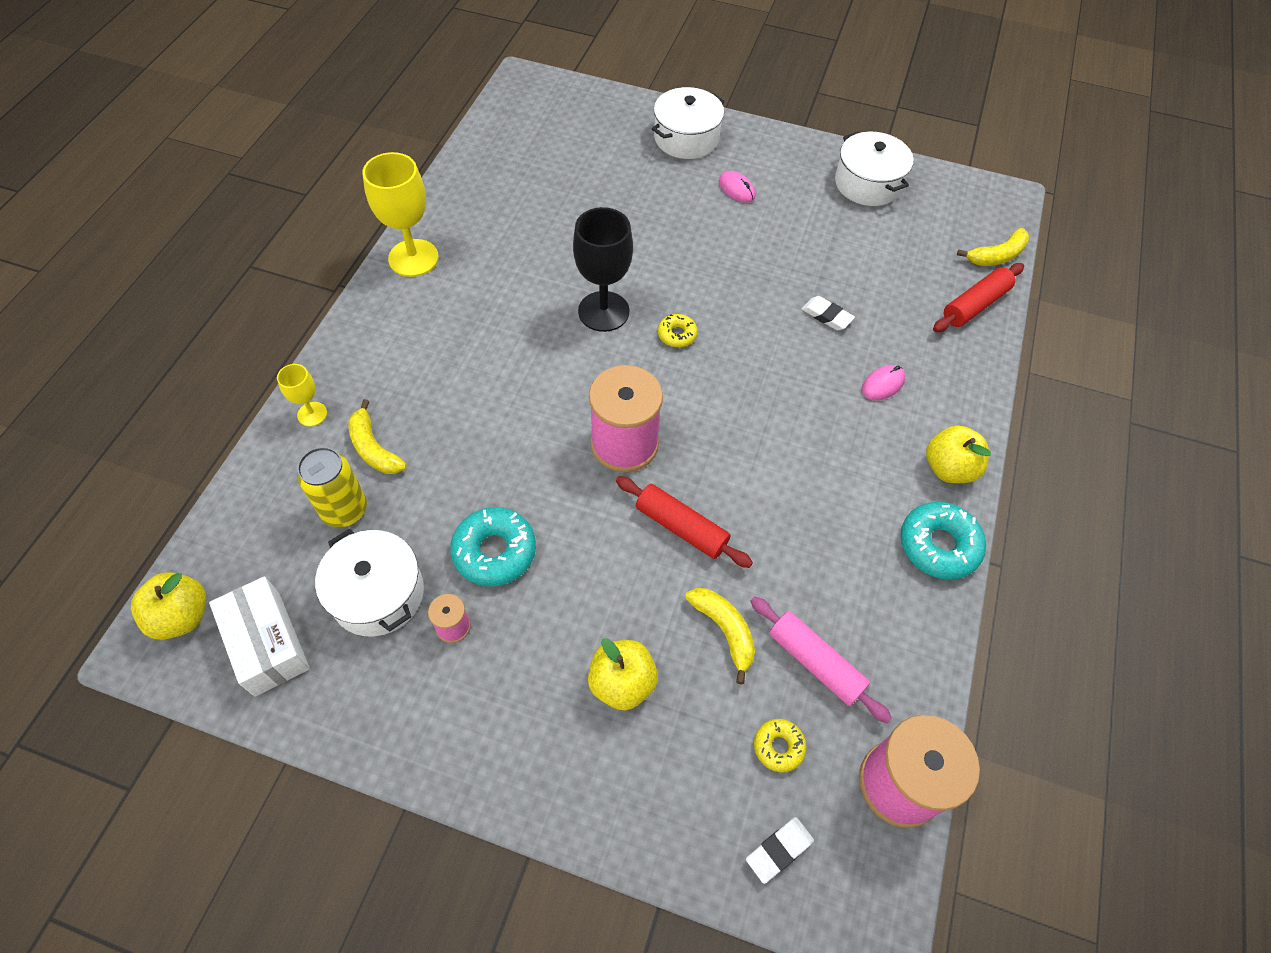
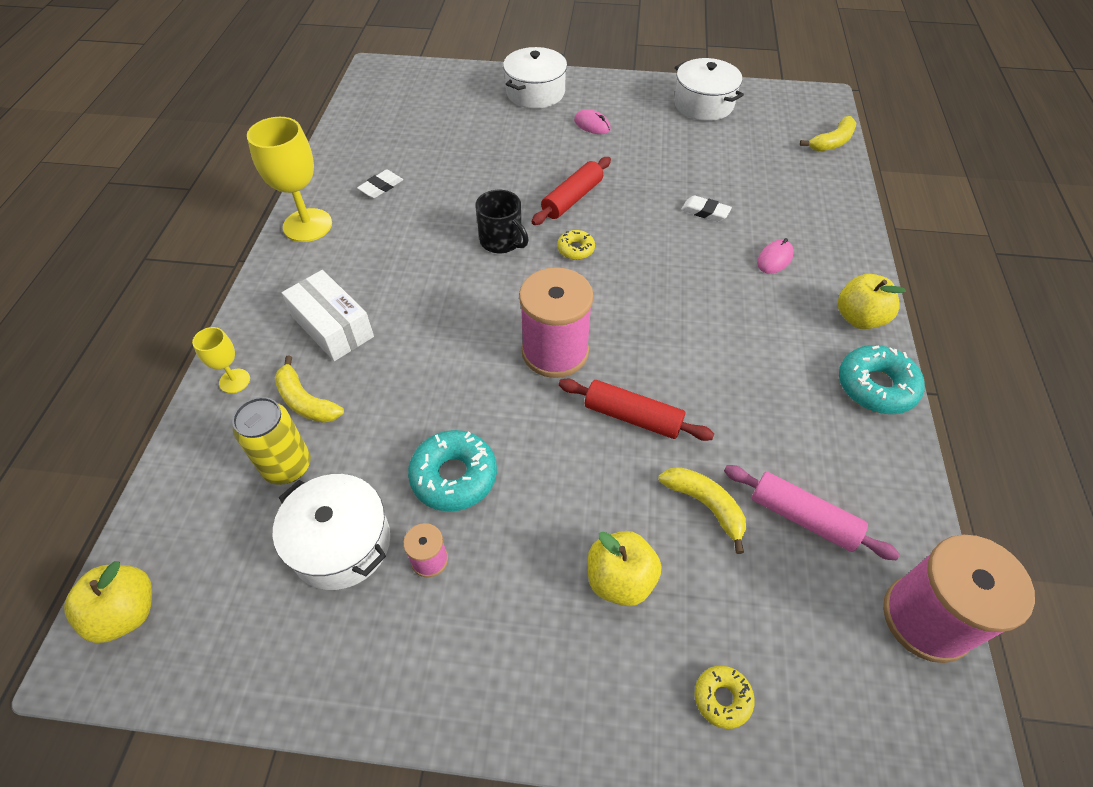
camera: 10 degrees left, 5 degrees down
white box [209,576,310,697] -> white box moved to [282,270,374,361]
black goblet [573,207,633,332] -> black mug [475,190,529,253]
white eraser [746,817,814,884] -> white eraser moved to [357,170,403,198]
yellow donut [754,719,807,773] -> yellow donut moved to [694,665,755,729]
red rolling pin [933,263,1024,332] -> red rolling pin moved to [531,157,611,225]

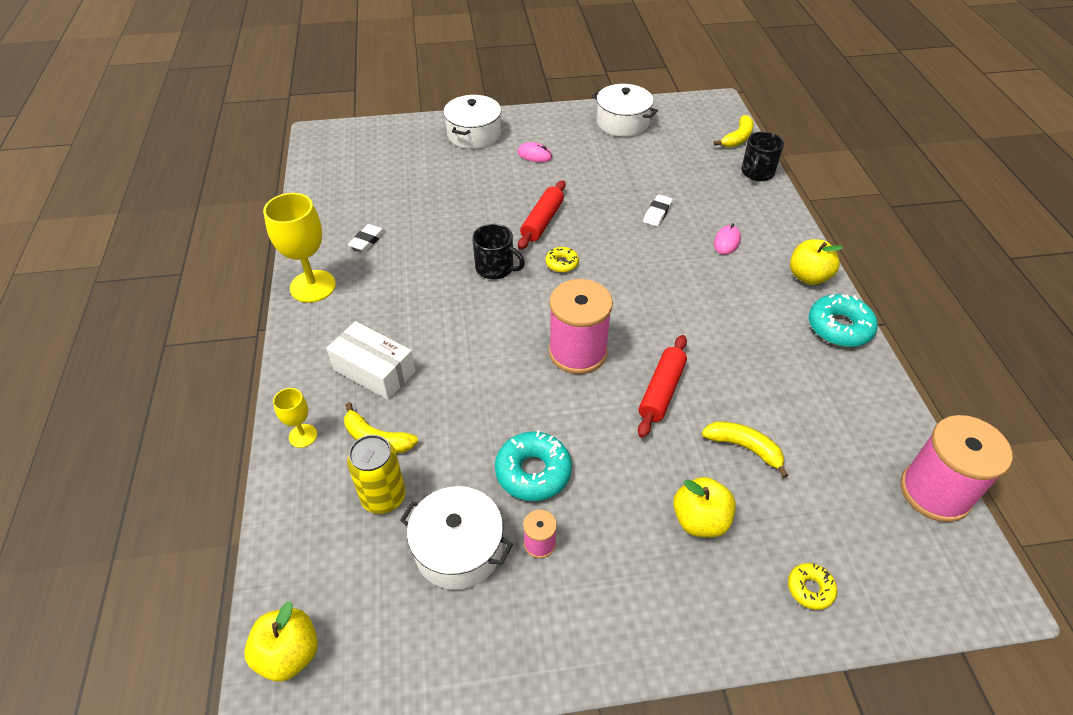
camera: 15 degrees left, 5 degrees down
red rolling pin [559,379,714,441] -> red rolling pin turned 75 degrees counterclockwise [638,335,687,438]
white eraser [681,195,732,222] -> white eraser turned 75 degrees counterclockwise [643,195,673,226]
pink rolling pin [724,465,900,560] -> none
none -> black mug [741,131,784,181]

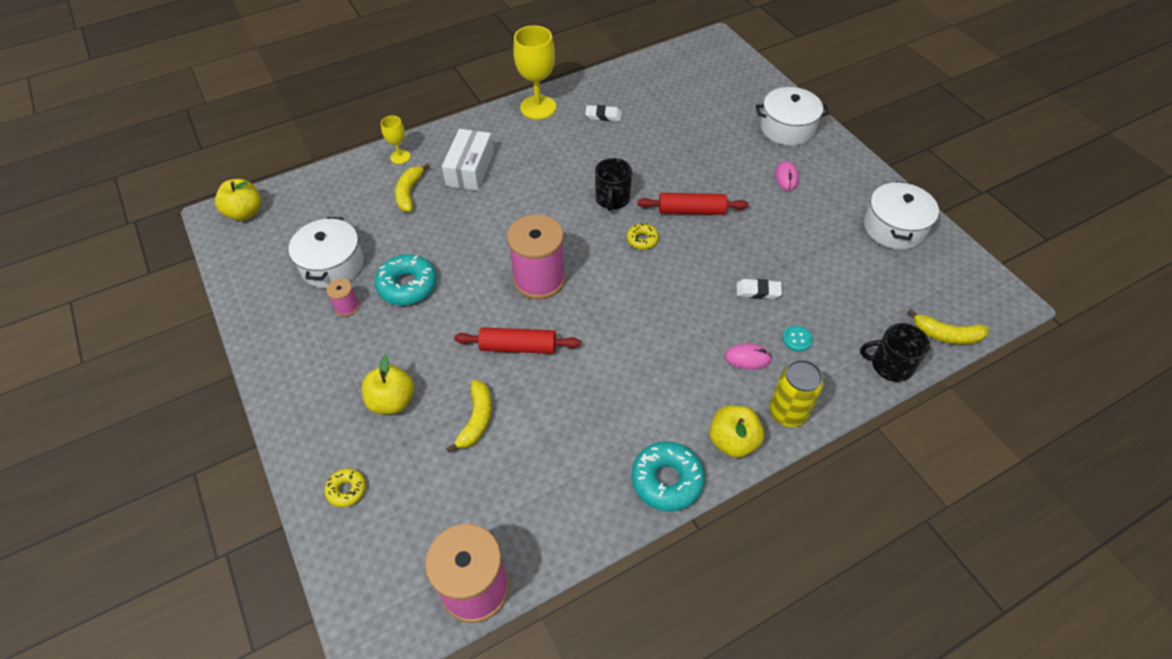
camera: 70 degrees right, 5 degrees up
yellow can [347,435,406,514] -> yellow can moved to [769,360,824,427]
none -> turquoise button [782,326,813,352]

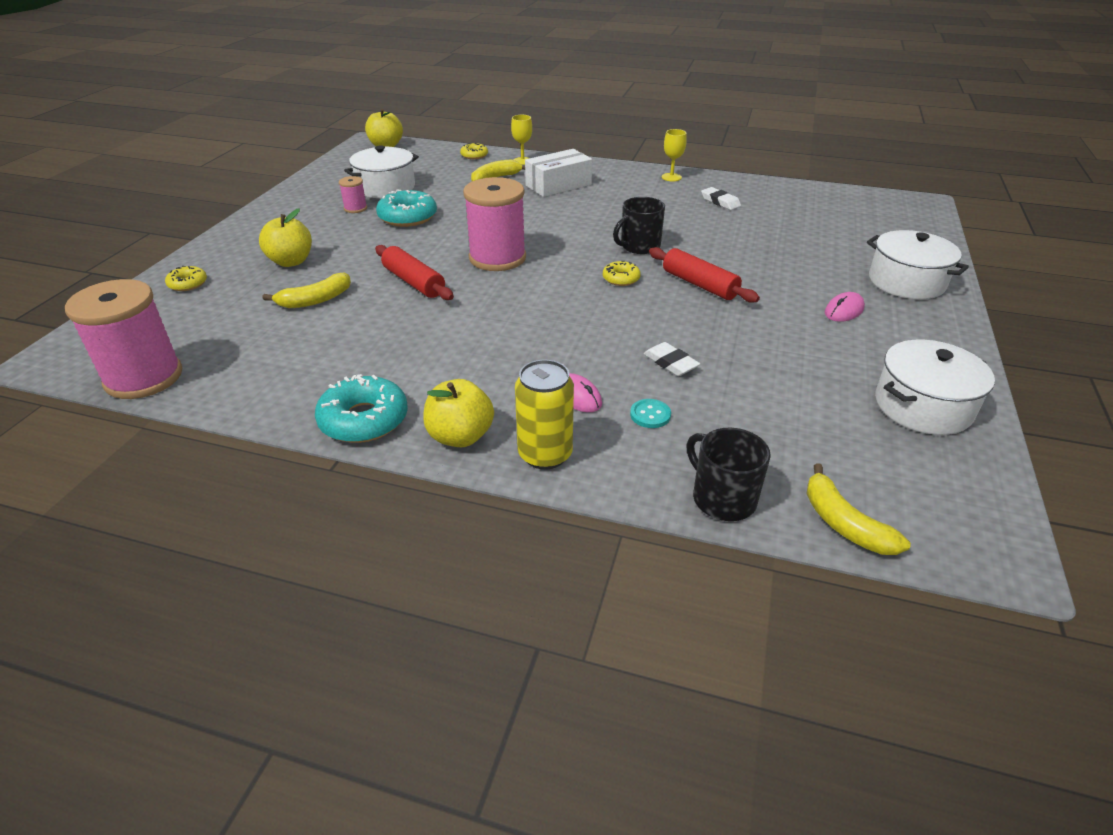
camera: 45 degrees right, 15 degrees down
yellow goblet [513,26,556,119] -> yellow goblet [662,129,687,181], size x0.52
none -> yellow donut [460,143,488,159]

